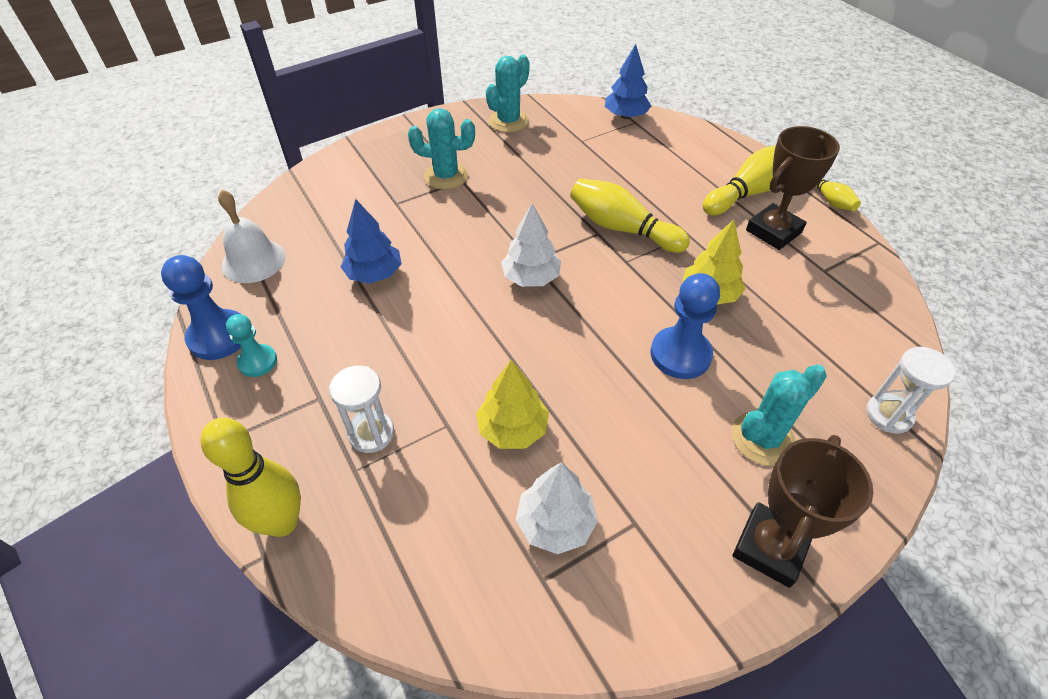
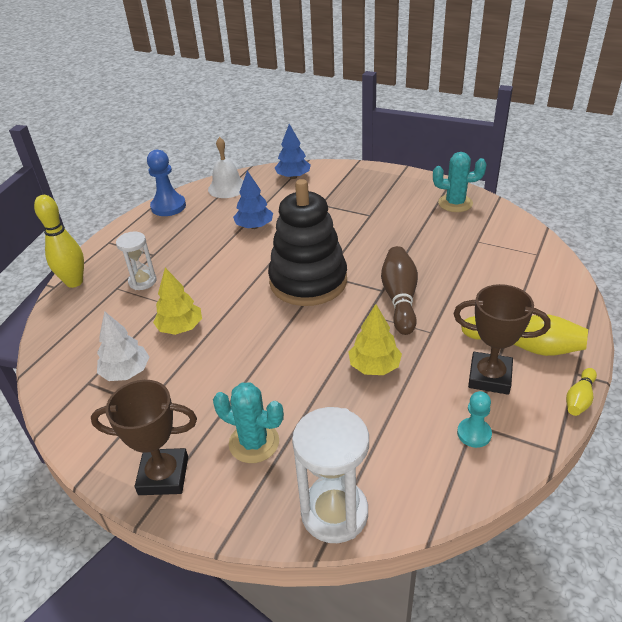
camera: 60 degrees right, 10 degrees down
turquoise pawn [226,314,277,377] -> turquoise pawn moved to [457,391,492,448]
turquoise cactus [408,108,475,189] -> none
white tree [501,203,561,287] -> black stacking toy [268,179,347,306]
yellow bowling pin [570,179,690,253] -> brown bowling pin [381,246,418,335]
blue tree [605,44,651,119] -> blue tree moved to [275,124,311,179]
blue pawn [651,273,720,379] -> none
white hourglass [866,347,955,434] -> white hourglass [292,407,369,543], size x1.64

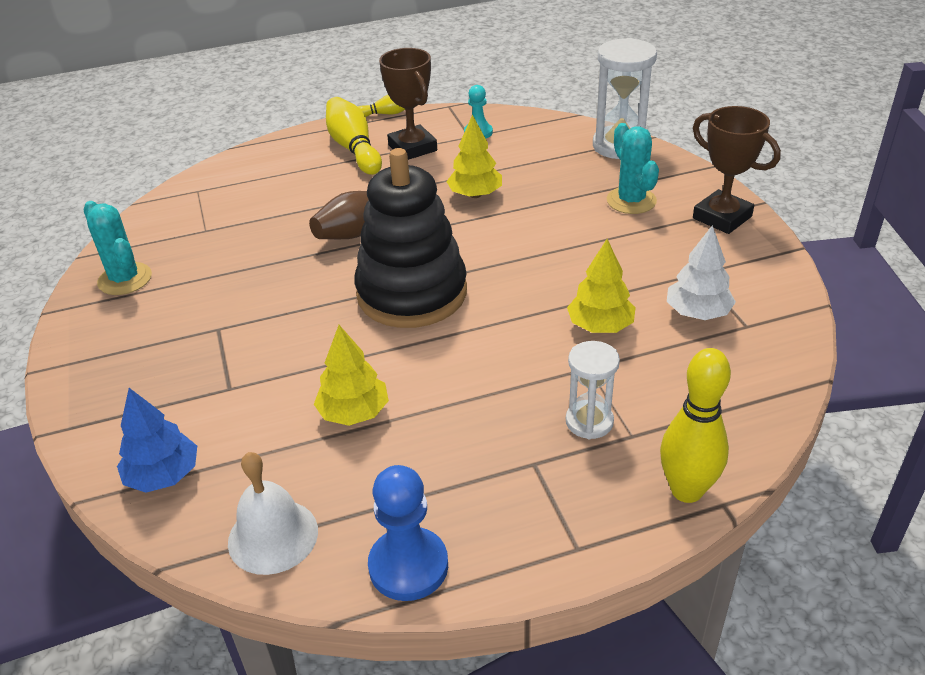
camera: 135 degrees left, 0 degrees up
blue tree [233,170,273,229] -> yellow tree [314,325,389,426]

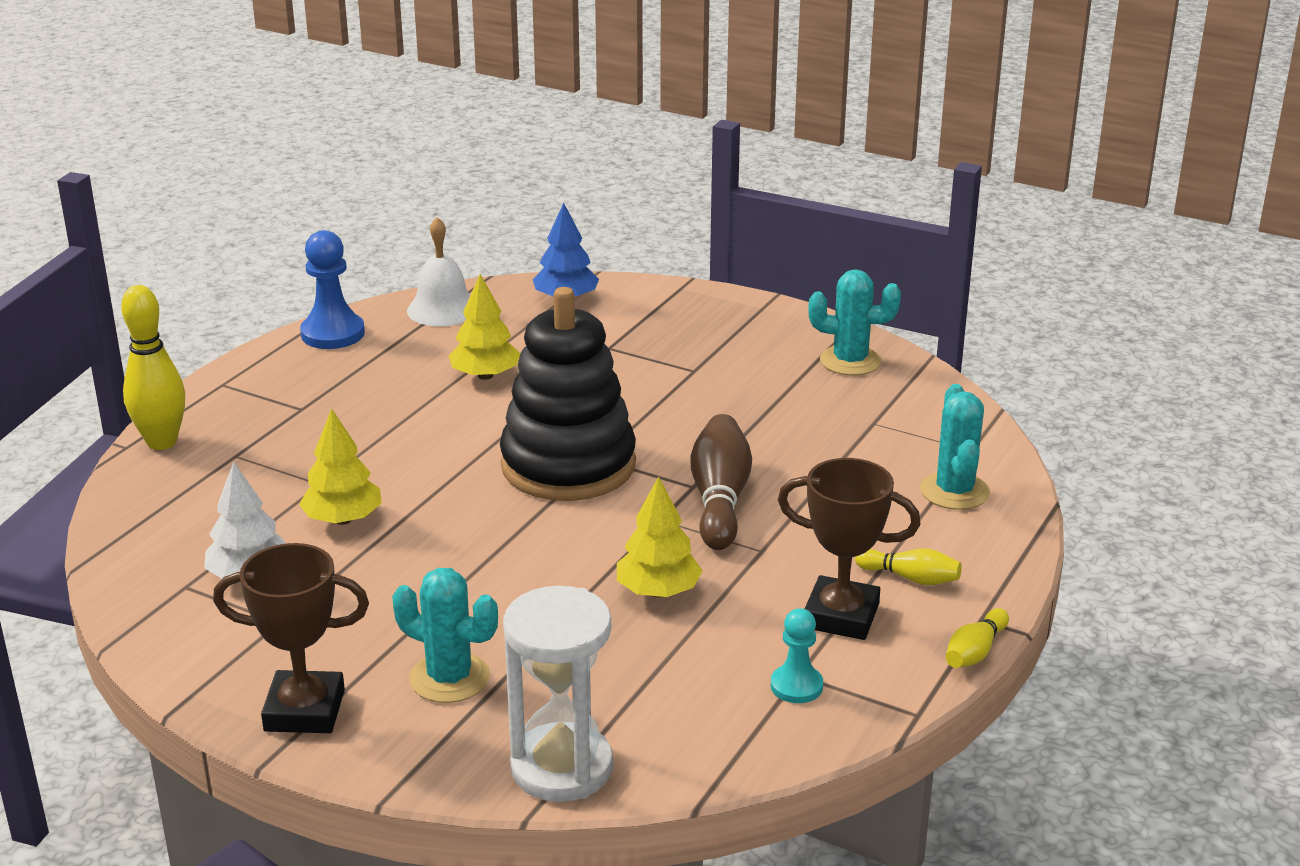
camera: 135 degrees right, 10 degrees down
yellow bowling pin [326,97,382,175] -> yellow bowling pin [855,548,962,585], size x0.55
white hourglass [566,341,620,439] -> none
none -> turquoise cactus [920,384,990,510]

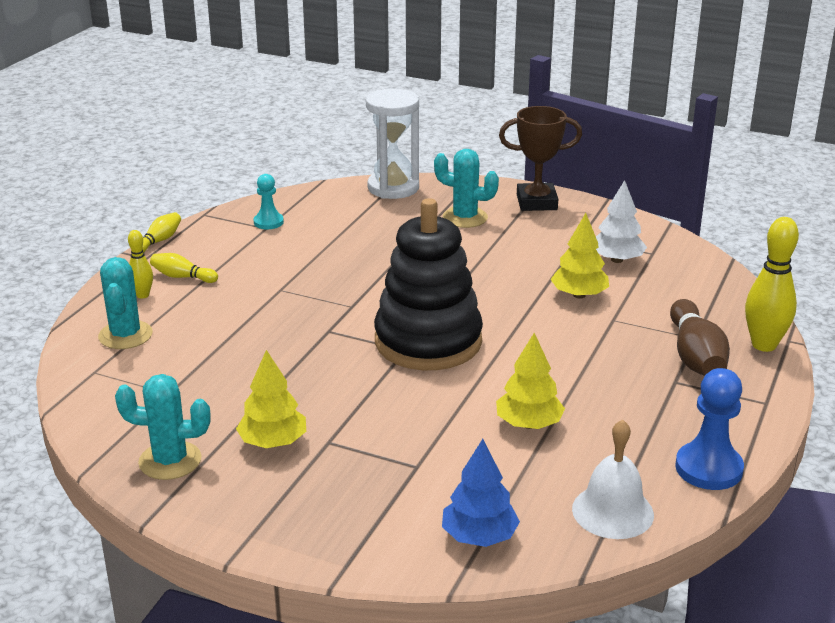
camera: 175 degrees right, 0 degrees up
yellow tree [617,476,703,597] -> yellow tree moved to [236,350,306,448]
brown bowling pin [690,414,752,550] -> brown bowling pin moved to [670,299,730,376]
brown trophy [778,458,920,640] -> none
none -> yellow bowling pin [128,230,153,299]

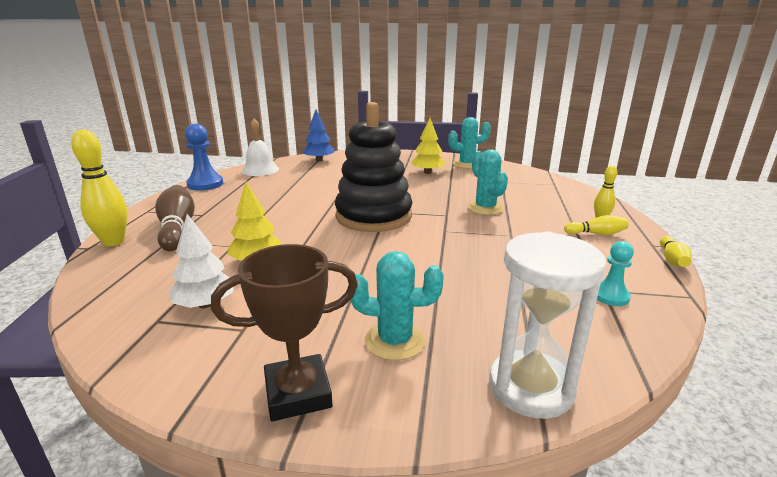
camera: 165 degrees right, 5 degrees down
turquoise cactus [98,257,153,349] -> turquoise cactus moved to [467,149,508,215]
yellow tree [496,333,565,429] -> none

